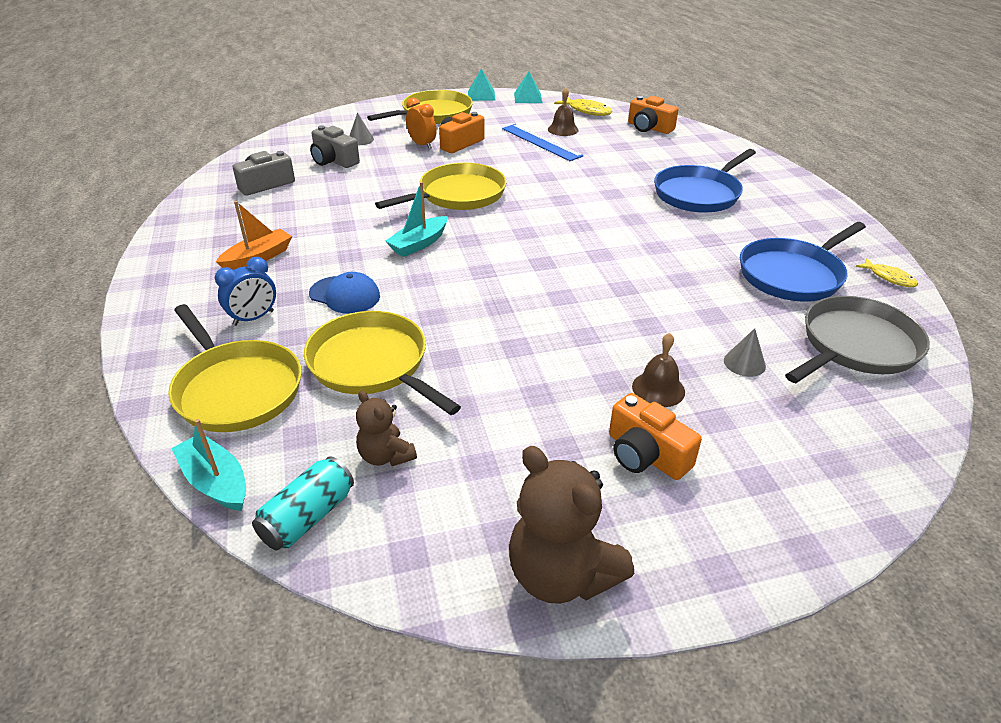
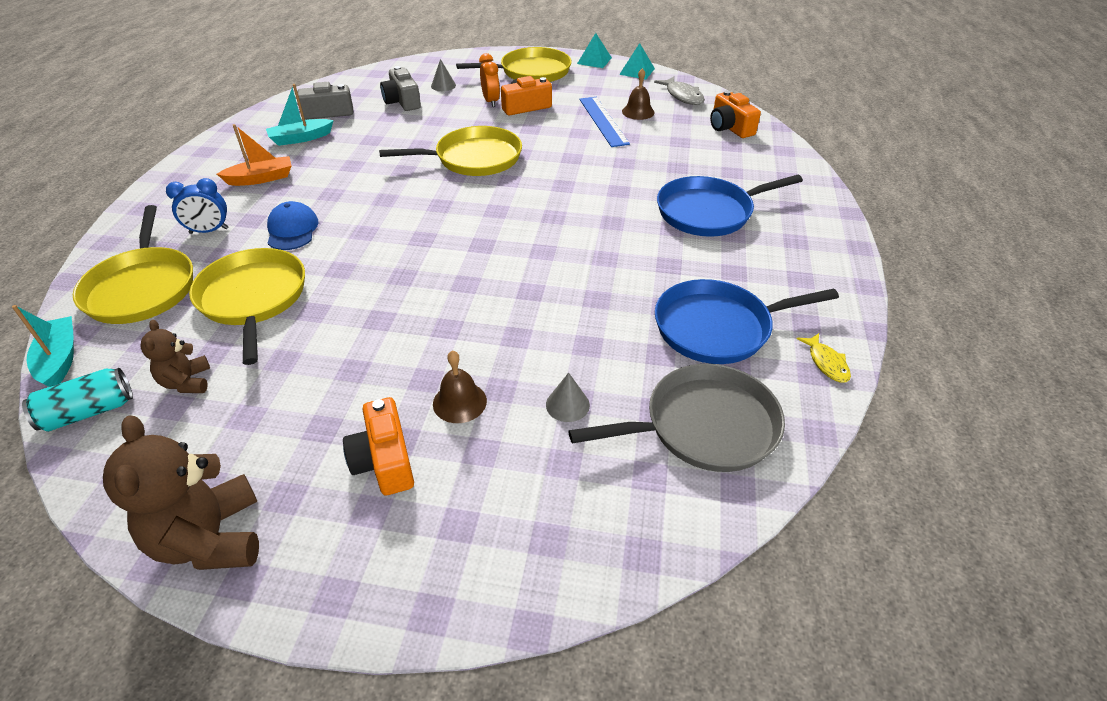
camera: 25 degrees right, 5 degrees up
blue cap [309,272,380,314] -> blue cap turned 150 degrees counterclockwise [267,201,318,250]
turquoise boat [385,182,448,257] -> turquoise boat moved to [266,84,334,146]
yellow fish [554,97,612,116] -> grey fish [654,77,705,105]

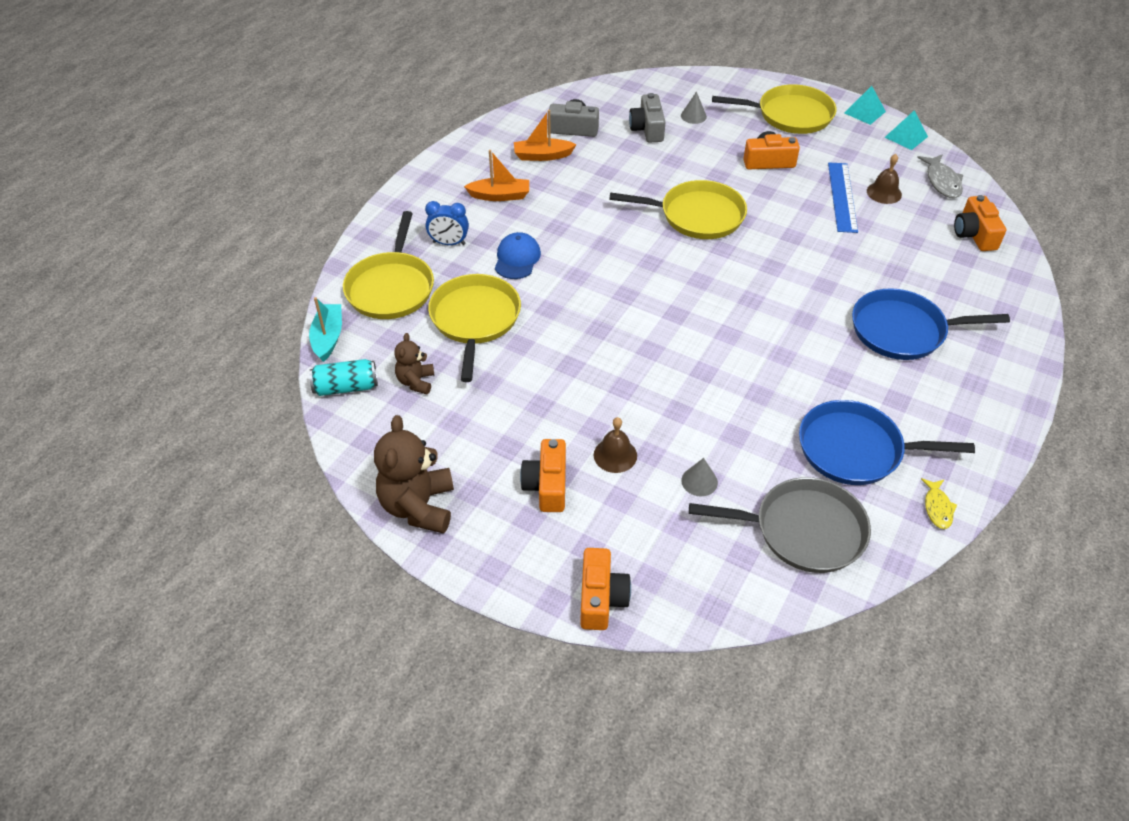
camera: 20 degrees right, 5 degrees up
turquoise boat [266,84,334,146] -> orange boat [514,110,577,161]
orange clock [479,53,500,107] -> none
none -> orange camera [580,548,631,630]

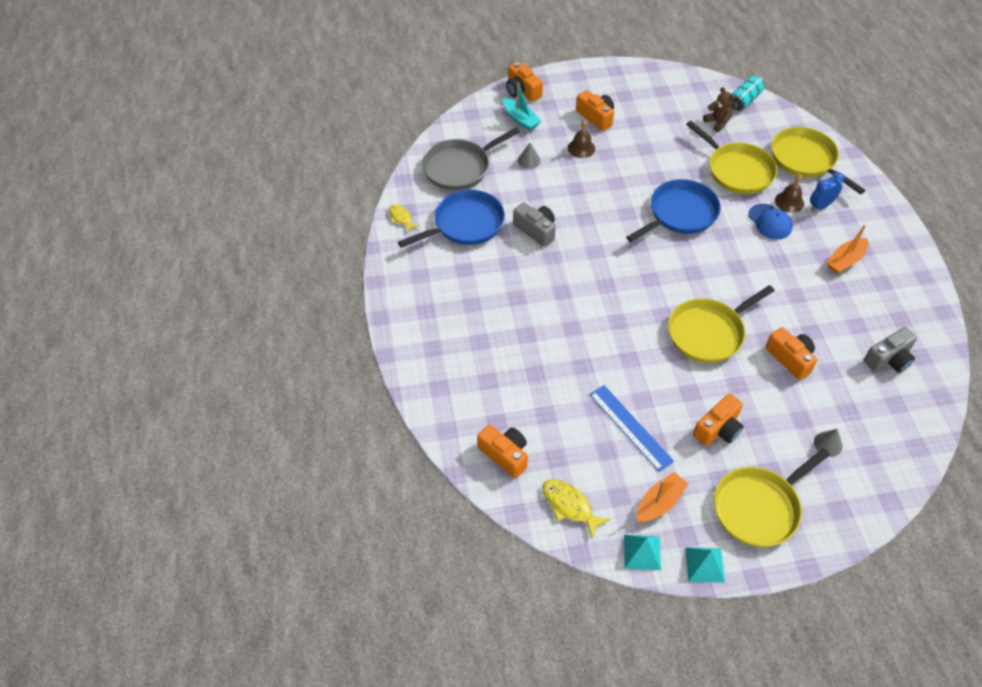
camera: 140 degrees right, 5 degrees up
turquoise boat [309,297,342,362] -> turquoise boat moved to [503,82,542,131]
brown teddy bear [374,415,454,533] -> none
orange boat [514,110,577,161] -> orange boat moved to [637,472,688,523]
grey camera [629,93,665,143] -> grey camera moved to [513,202,556,247]
blue pan [852,288,1010,360] -> blue pan moved to [626,179,721,242]
brown bell [867,154,902,204] -> brown bell moved to [775,174,804,213]
grey fish [917,154,963,198] -> yellow fish [543,479,610,538]
none -> orange camera [765,327,817,380]

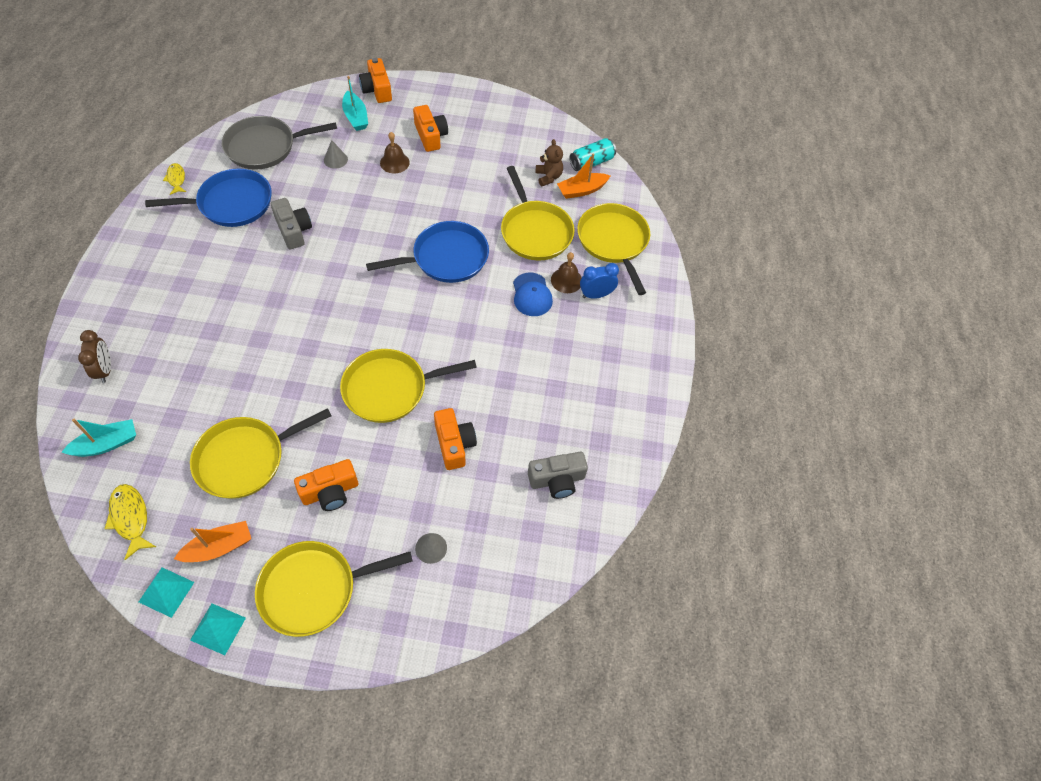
camera: 15 degrees right, 5 degrees up
orange camera [477,425,528,478] -> turquoise boat [62,419,136,457]
blue ruler [589,385,674,472] -> yellow pan [190,408,331,499]
orange boat [826,225,868,274] -> orange boat moved to [557,153,610,199]
none -> brown clock [78,330,111,383]

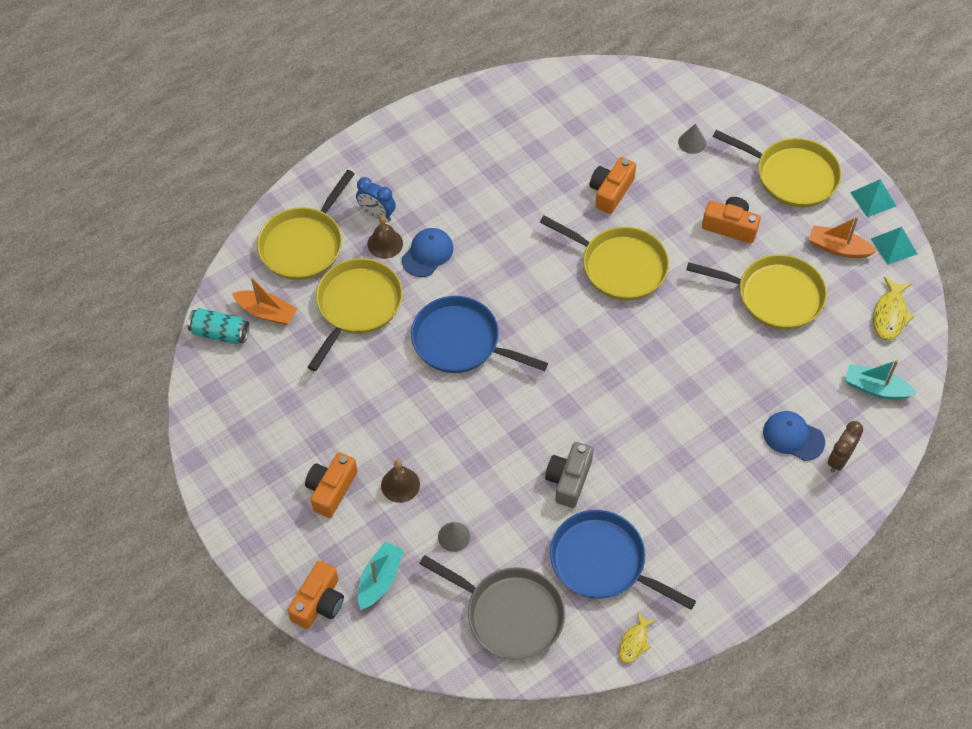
camera: 130 degrees left, 0 degrees up
grey camera [528,452,588,499] -> none
brown teddy bear [535,139,563,186] -> none
none -> blue cap [763,411,825,461]

